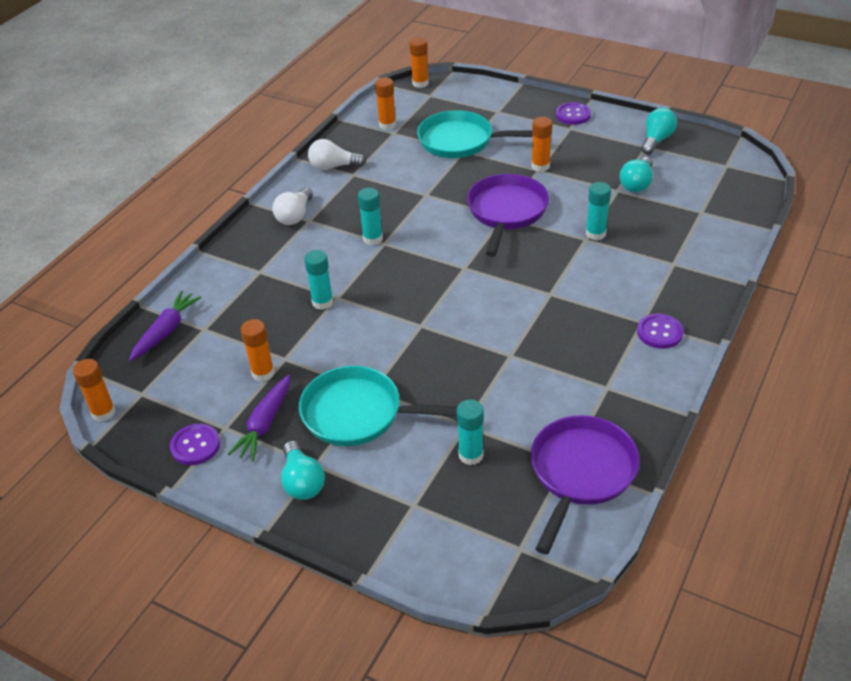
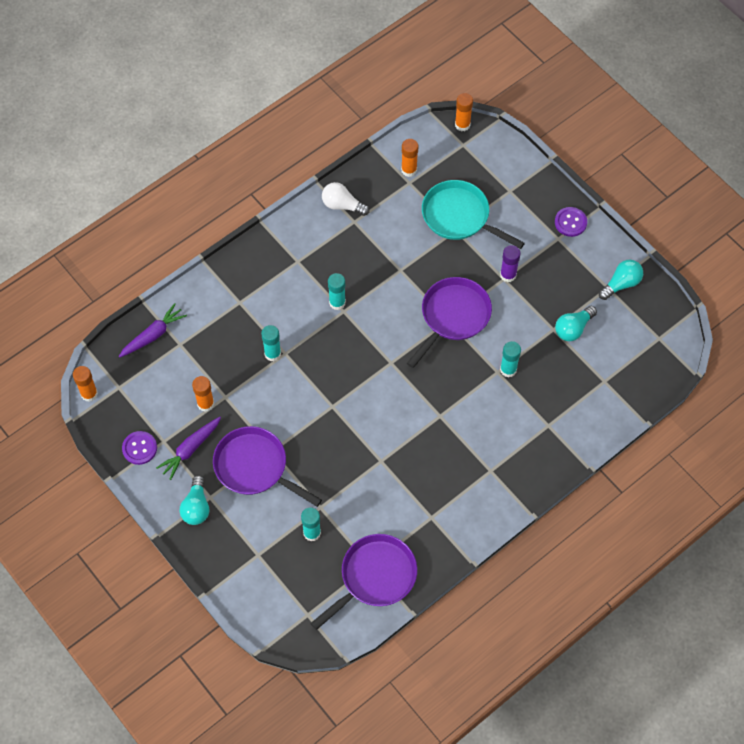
camera: 20 degrees right, 20 degrees up
white light bulb [272,188,313,225] -> none
turquoise pan [299,366,457,446] -> purple pan [213,426,322,507]
orange glue stick [531,117,552,172] -> purple glue stick [500,245,521,282]
purple button [637,313,684,349] -> none

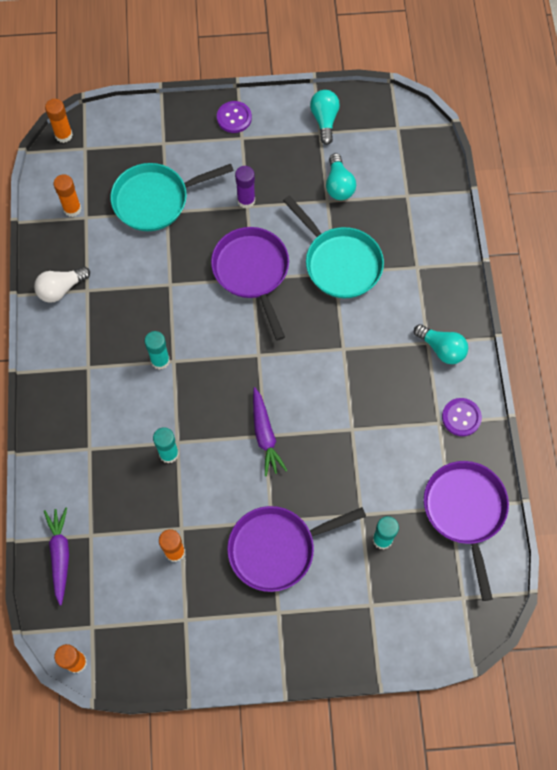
camera: 55 degrees left, 5 degrees up
purple button [122,431,157,465] -> purple button moved to [442,398,482,436]
purple carrot [156,417,221,480] -> purple carrot moved to [253,387,288,477]
turquoise light bulb [179,475,210,525] -> turquoise light bulb moved to [414,324,468,364]
turquoise glue stick [500,341,521,378] -> turquoise pan [283,195,384,298]

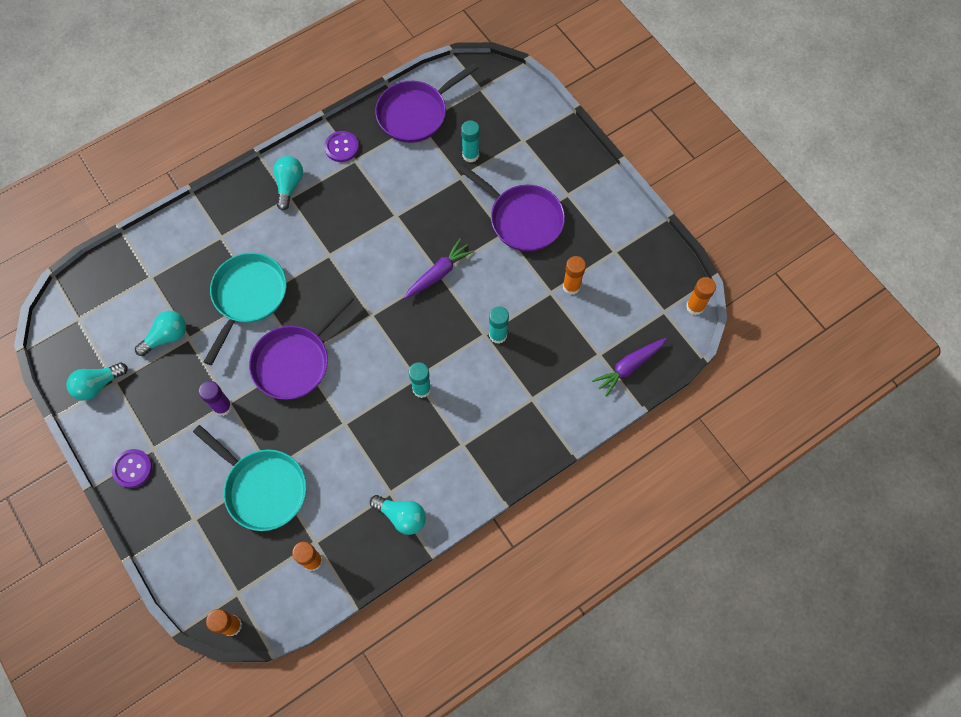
camera: 120 degrees left, 0 degrees up
white light bulb [34,266,90,303] -> turquoise light bulb [370,495,426,535]

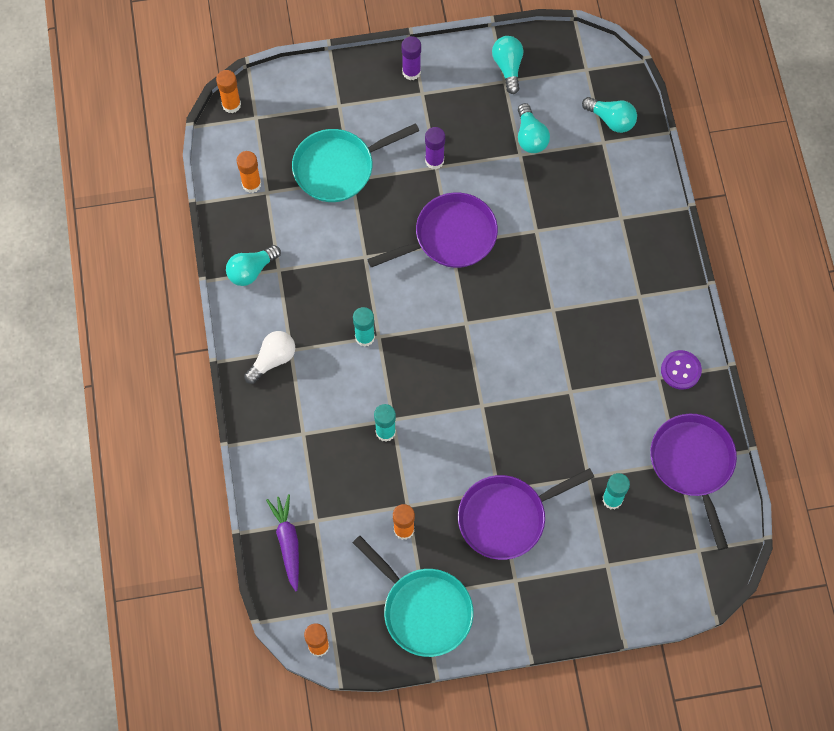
camera: 115 degrees right, 0 degrees up
purple button [112,449,152,488] -> purple glue stick [402,36,421,80]
turquoise pan [204,252,287,365] -> turquoise pan moved to [352,536,473,657]
purple pan [249,294,354,400] -> purple pan turned 90 degrees clockwise [367,192,498,268]
turquoise light bulb [273,156,303,210] -> turquoise light bulb moved to [582,97,637,133]
purple carrot [404,238,474,299] -> none
none -> white light bulb [244,331,295,384]

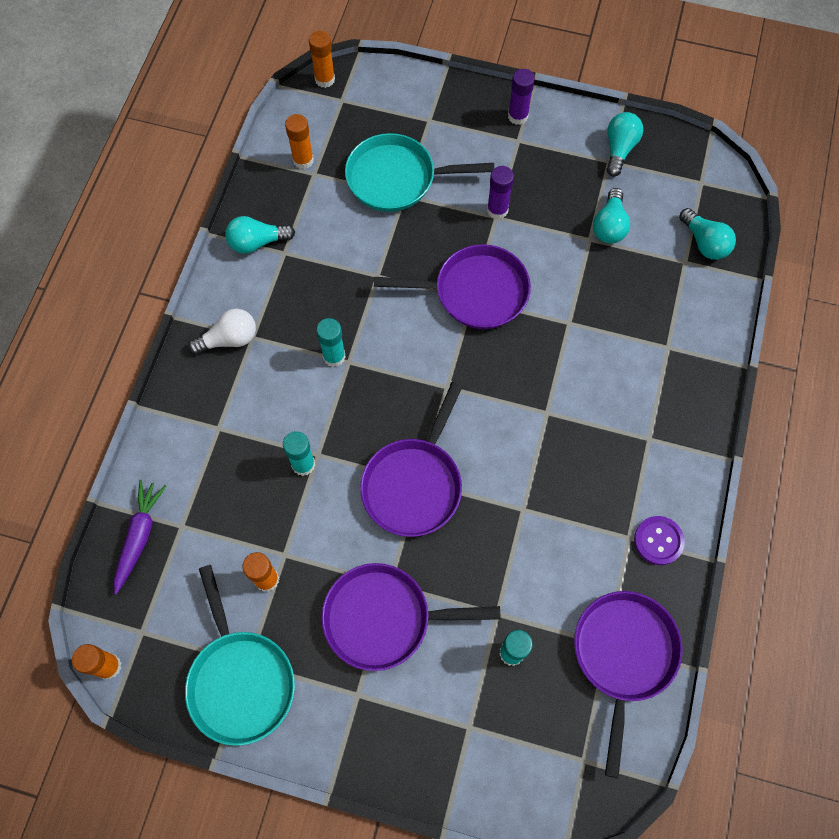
camera: 25 degrees right, 0 degrees up
none -> purple pan [360,382,463,537]

